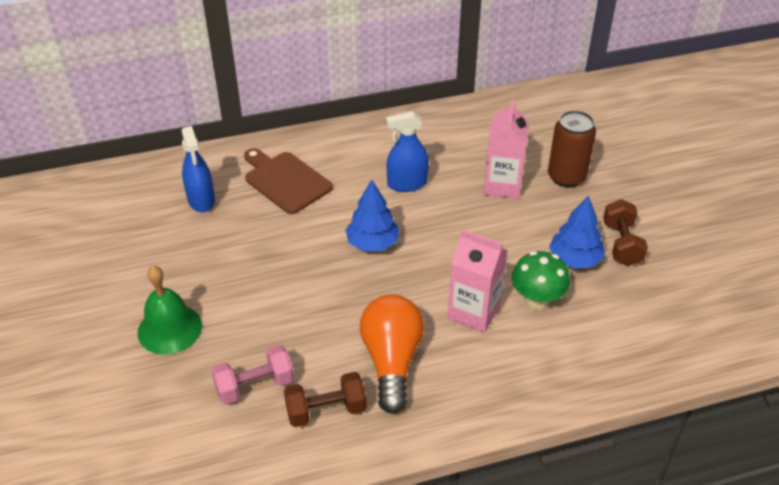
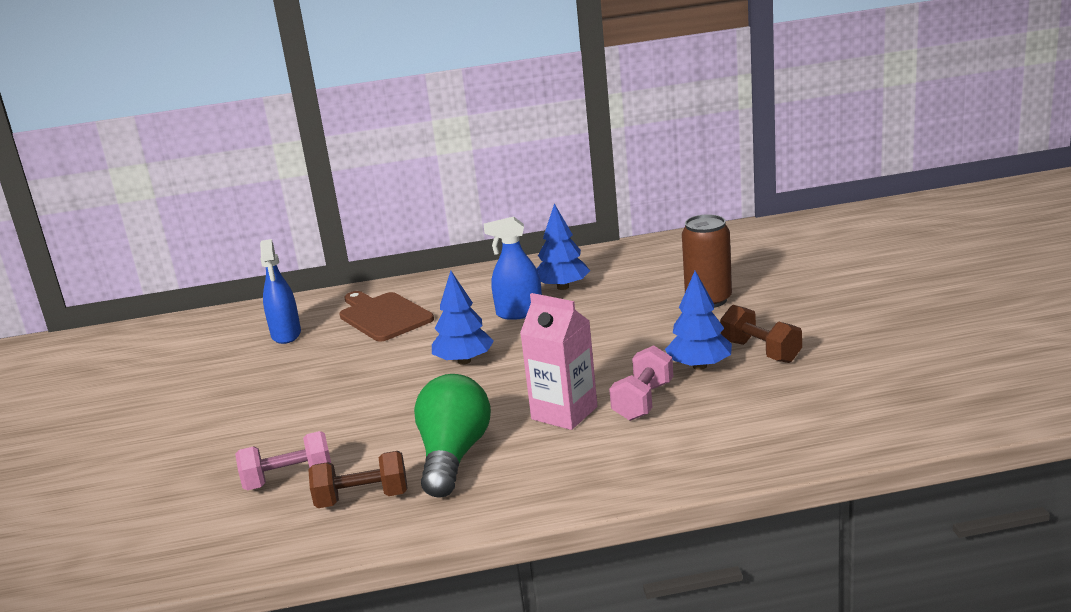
camera: 10 degrees right, 20 degrees down
green bell [138,266,202,354] -> none
orange light bulb [360,294,424,414] -> green light bulb [414,374,491,498]
pink carton [484,100,529,199] -> none
green mushroom [511,251,570,310] -> pink dumbbell [609,345,673,421]
brown dumbbell [603,199,648,266] -> brown dumbbell turned 45 degrees counterclockwise [720,305,802,363]
none -> blue tree [537,204,590,290]

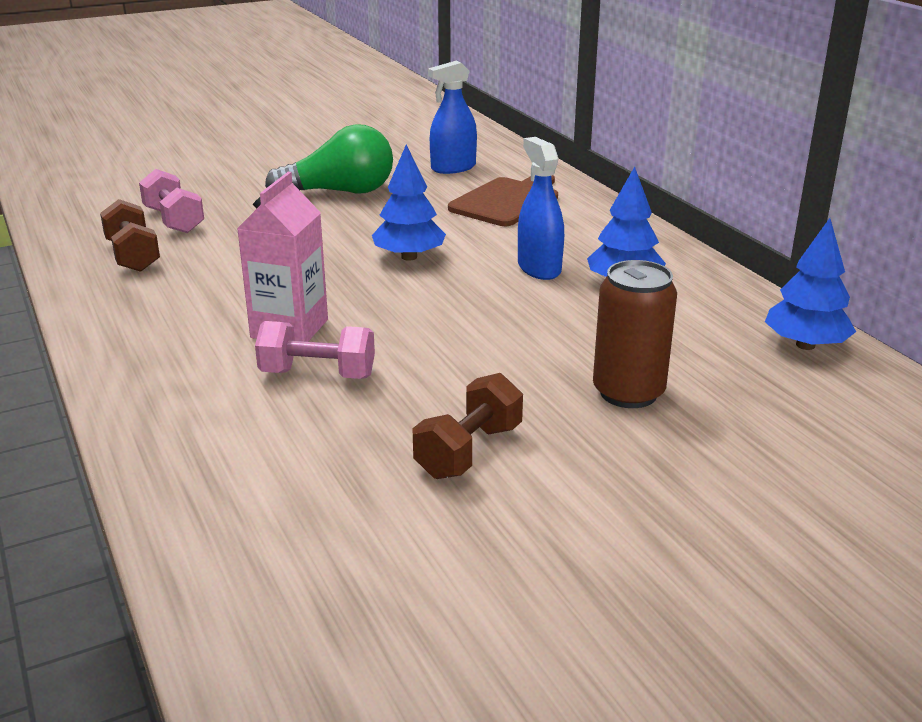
camera: 70 degrees right, 5 degrees up
green light bulb [414,374,491,498] -> green light bulb moved to [265,124,393,194]
blue tree [665,271,732,370] -> blue tree moved to [765,218,856,350]

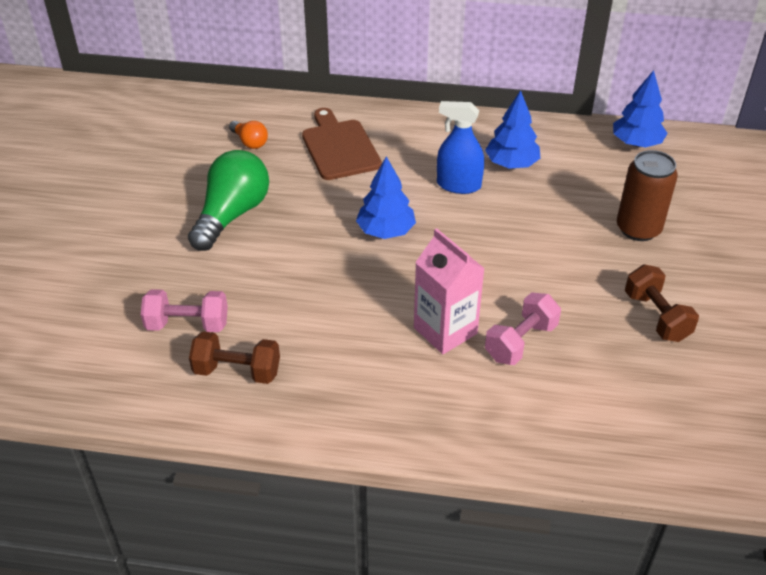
camera: 55 degrees left, 15 degrees up
blue spray bottle [428,61,477,174] -> orange light bulb [229,121,268,149]

